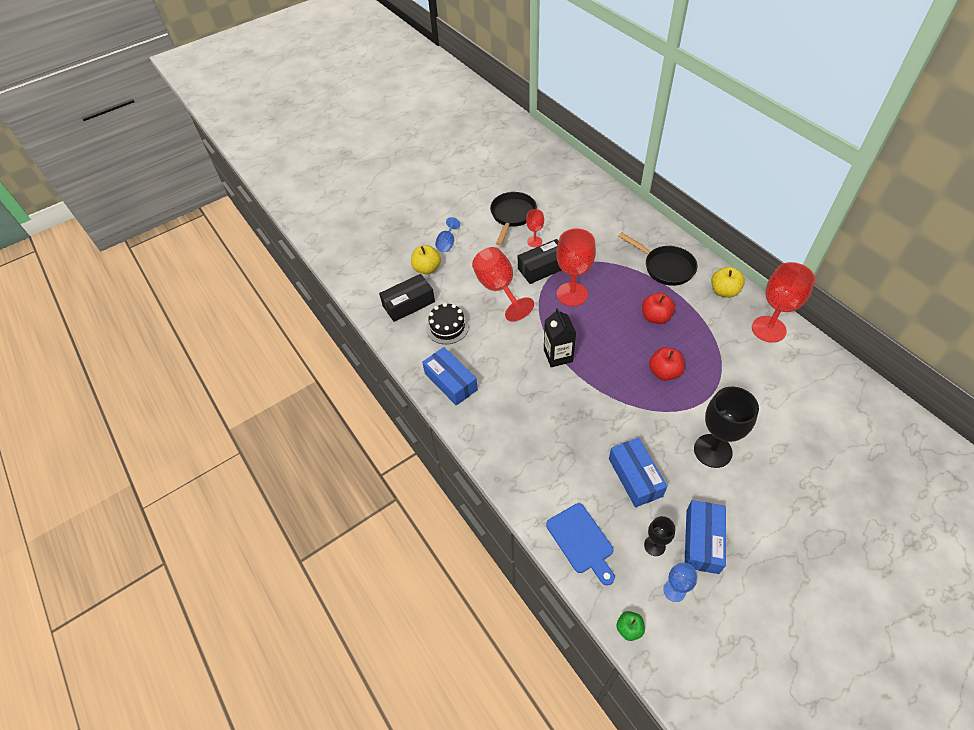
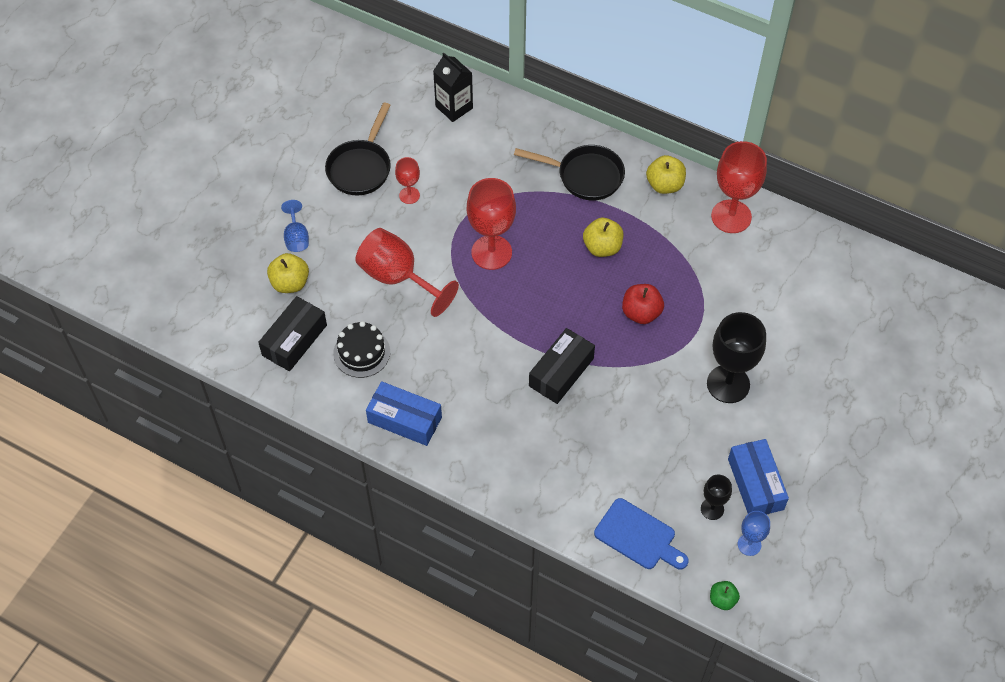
camera: 30 degrees left, 5 degrees up
black pan [490,192,537,246] -> black pan turned 150 degrees counterclockwise [325,103,391,196]
black box [518,239,562,284] -> black box moved to [529,328,595,404]
black carton [544,308,576,367] -> black carton moved to [433,53,473,122]
blue box [609,438,668,507] -> none
red apple [642,293,675,324] -> yellow apple [583,218,623,257]

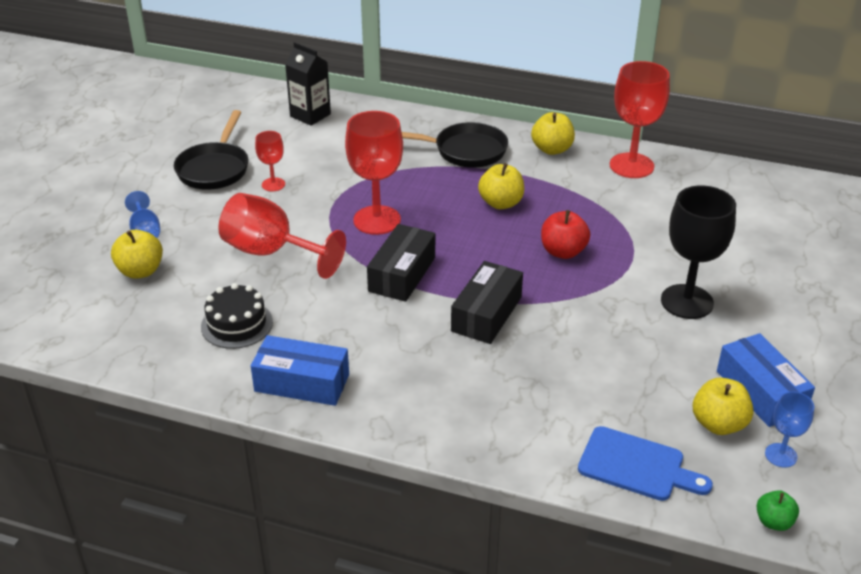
camera: 10 degrees left, 20 degrees down
black box [258,296,327,371] -> black box moved to [367,224,435,302]
black goblet [701,475,732,520] -> yellow apple [693,378,754,435]

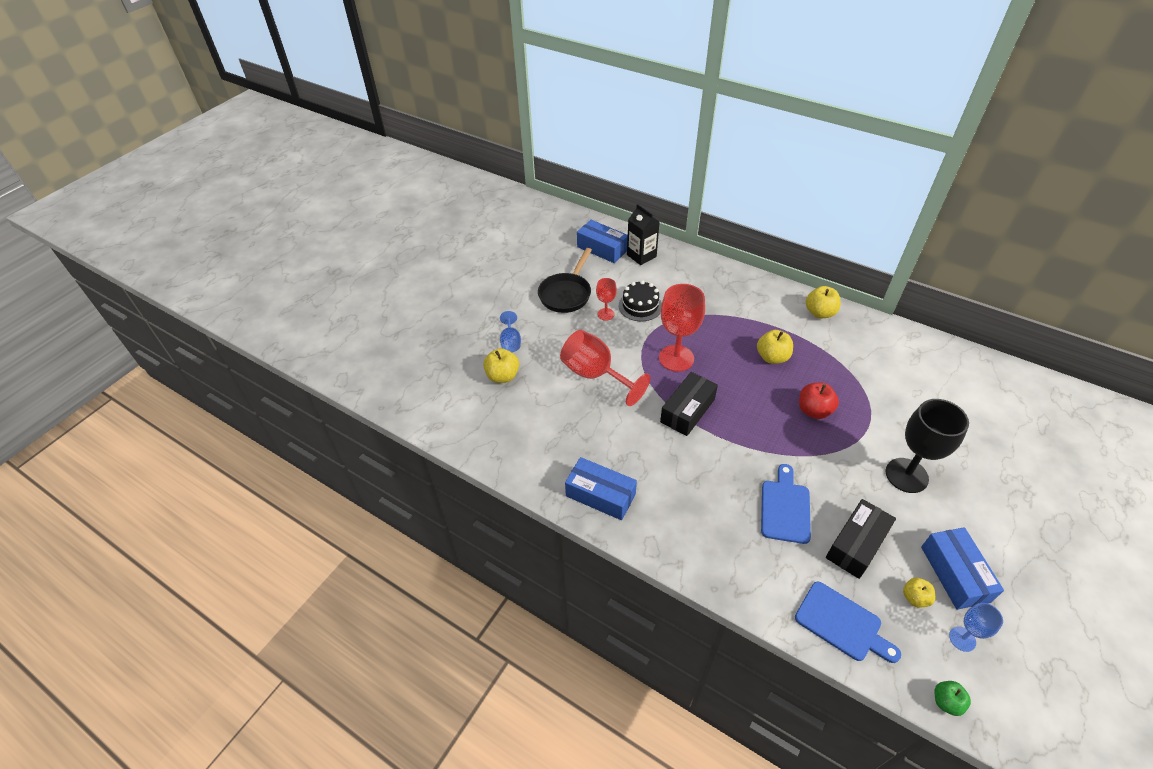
camera: 15 degrees right, 10 degrees up
black cake [201,283,273,349] -> black cake moved to [619,280,662,321]
black pan [402,122,508,168] -> none
black box [451,261,523,344] -> black box moved to [826,499,896,579]
red goblet [610,61,670,178] -> none
yellow apple [693,378,754,435] -> yellow apple [903,577,935,608], size x0.64
none -> blue box [577,220,628,263]
none -> blue cutting board [761,464,811,544]

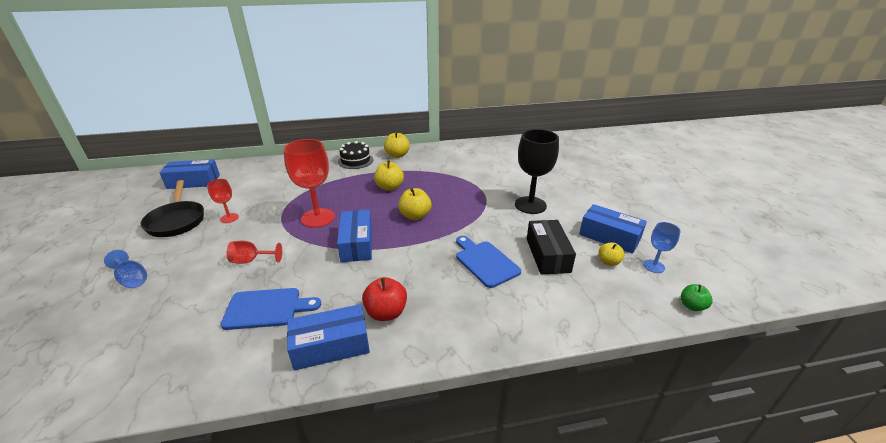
camera: 45 degrees left, 15 degrees down
yellow apple [483,348,519,383] -> yellow apple moved to [398,188,431,220]
red goblet [560,330,651,406] -> red goblet [227,241,282,264], size x0.52
black cake [619,280,662,321] -> black cake moved to [338,141,373,169]
black carton [627,204,660,265] -> none
black box [660,372,718,436] -> blue box [337,210,372,262]
blue cutting board [795,582,901,663] -> blue cutting board moved to [221,288,321,330]
red apple [799,383,839,419] -> red apple moved to [362,277,407,321]

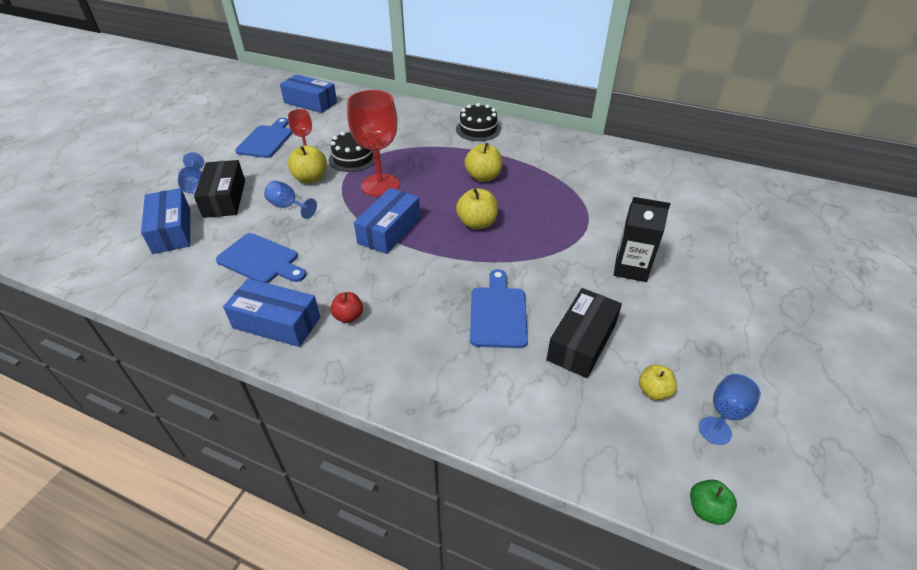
camera: 35 degrees right, 10 degrees up
black pan [141,180,204,237] -> blue cutting board [235,118,292,158]
red goblet [227,241,282,264] -> blue goblet [264,181,317,219]
red apple [362,277,407,321] -> red apple [330,292,363,323], size x0.64
yellow apple [384,132,410,158] -> yellow apple moved to [288,145,327,184]
black goblet [515,129,559,214] -> black carton [614,197,670,282]
blue box [579,204,647,254] -> blue box moved to [141,188,190,254]
none -> black box [194,160,245,218]
none -> black cake [329,132,375,172]

